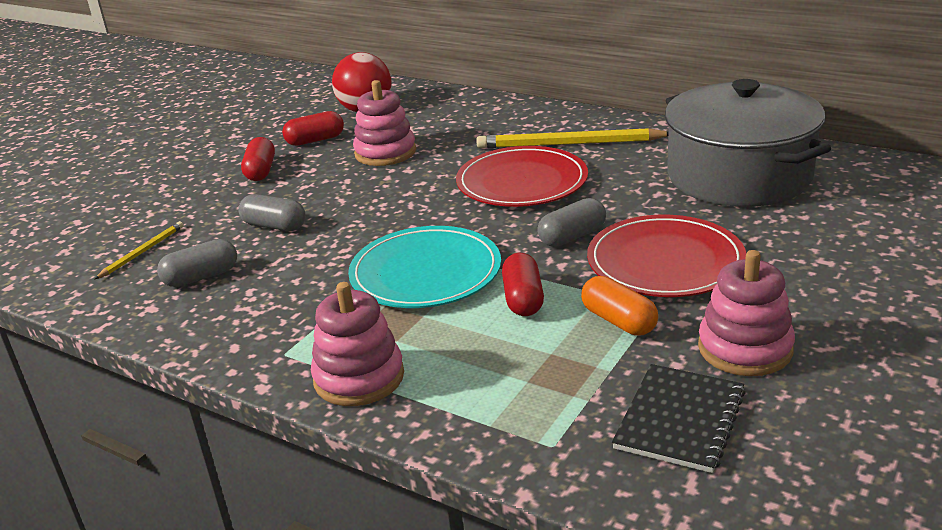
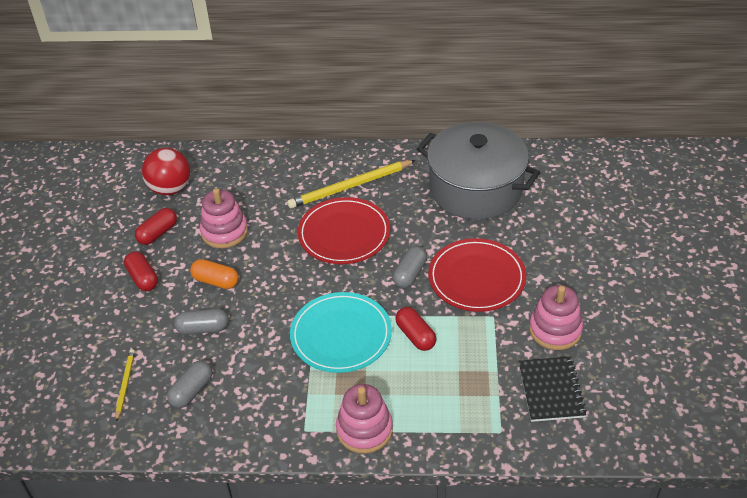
camera: 30 degrees left, 15 degrees up
orange capsule [581,276,658,336] -> orange capsule moved to [190,259,239,289]

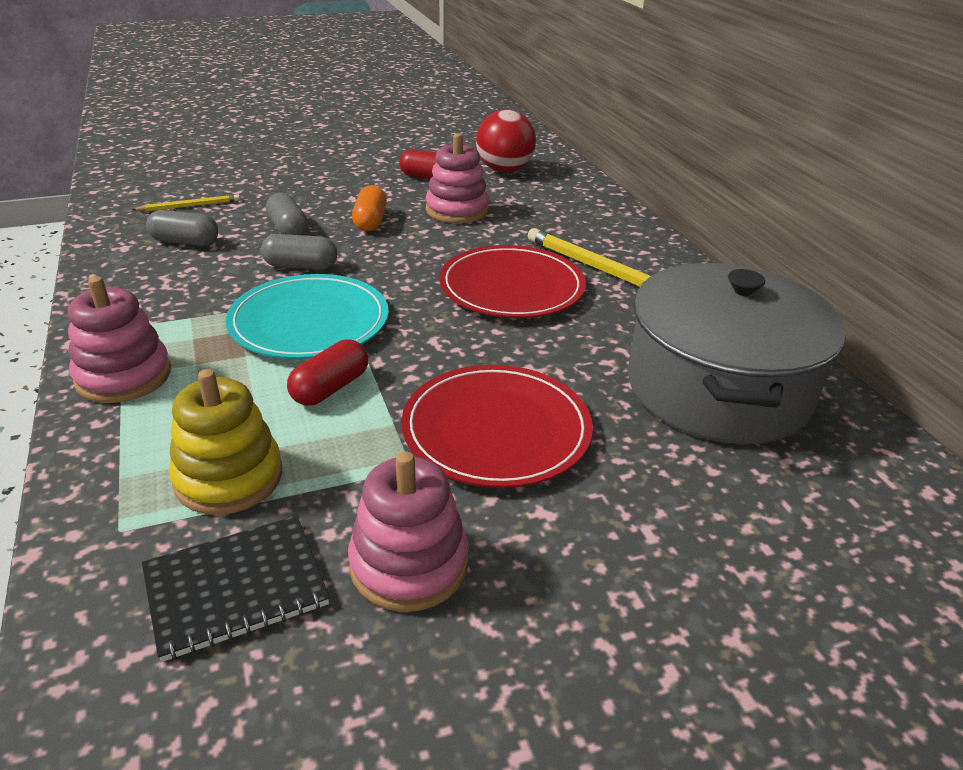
camera: 65 degrees right, 10 degrees down
red capsule [124,251,158,291] -> none
grey capsule [393,246,427,288] -> grey capsule moved to [261,234,337,270]
none -> yellow stacking toy [169,369,282,515]

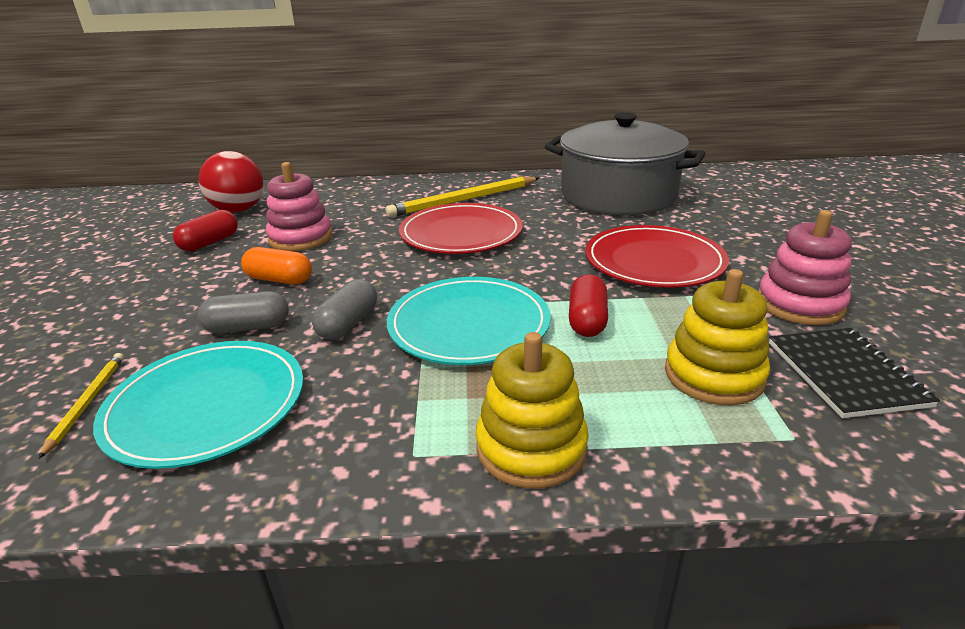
camera: 70 degrees left, 5 degrees down
pink stacking toy [68,276,171,403] -> yellow stacking toy [476,332,589,488]
grey capsule [146,210,218,246] -> turquoise plate [93,341,303,469]
red capsule [287,339,368,406] -> red capsule turned 45 degrees clockwise [569,274,608,337]

